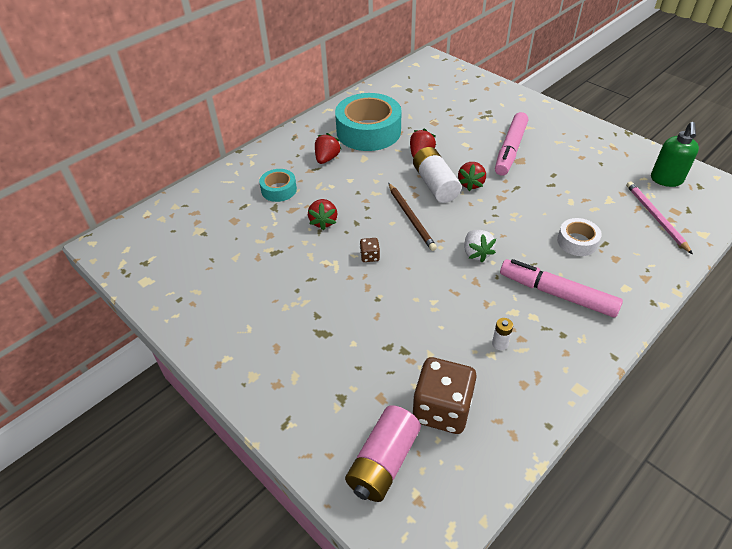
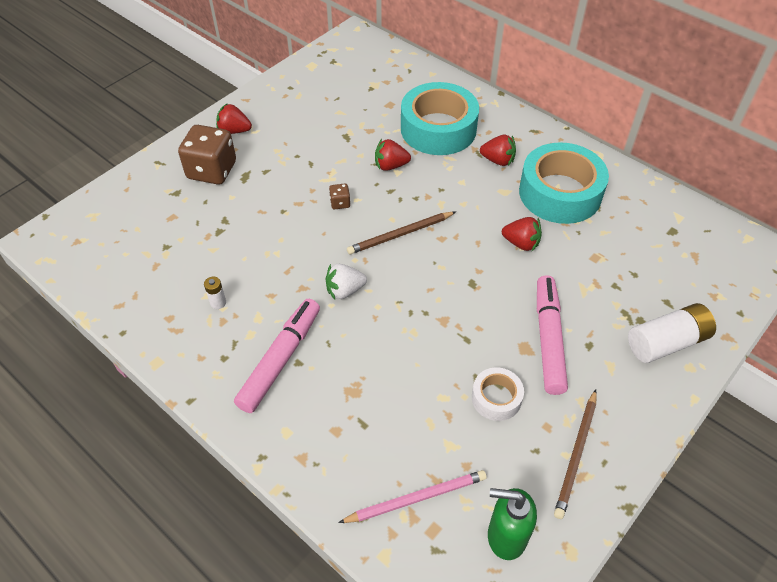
camera: 85 degrees right, 5 degrees up
turquoise tape [259,169,297,202] -> turquoise tape [401,82,479,155], size x2.02
pink battery [345,405,421,502] -> none
brown dice [412,357,477,434] -> brown dice moved to [178,125,236,185]
white battery [413,147,461,203] -> white battery moved to [628,303,716,363]
red strawberry [458,162,486,191] -> red strawberry moved to [216,103,252,134]
pink marker [495,112,528,176] -> pink marker turned 75 degrees clockwise [537,275,568,395]
white tape [557,218,602,256] -> white tape moved to [472,367,524,421]
none -> brown pencil [554,389,597,519]

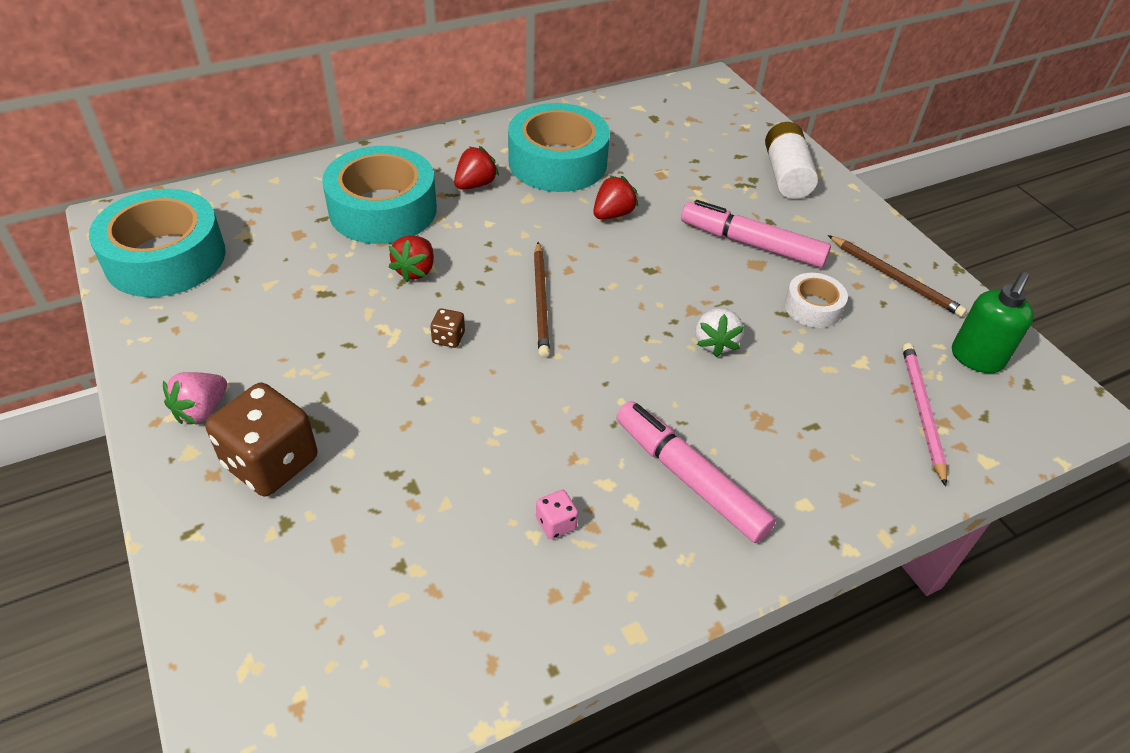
camera: 70 degrees left, 5 degrees down
white battery [204,277,226,309] -> pink dice [536,490,578,539]
red strawberry [216,103,252,134] -> pink strawberry [163,372,227,425]
white strawberry [326,264,367,299] -> white strawberry moved to [696,307,744,357]
none -> turquoise tape [89,189,226,297]

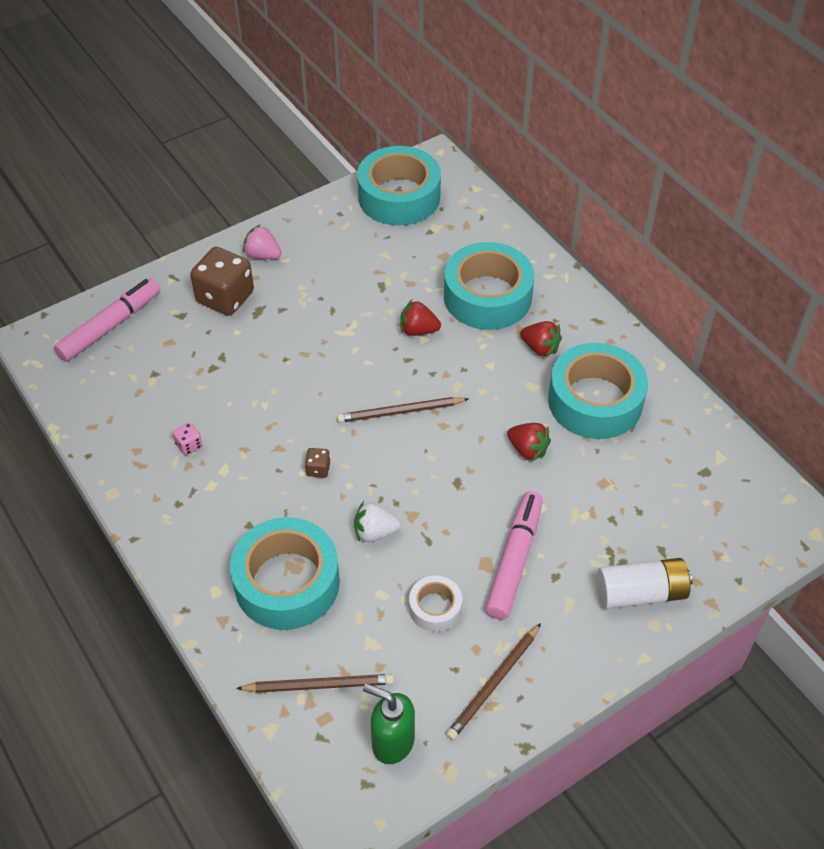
camera: 85 degrees right, 5 degrees up
brown dice [430,308,465,348] -> brown dice moved to [305,448,330,478]
pink marker [616,401,776,543] -> pink marker moved to [54,278,160,362]
pink pencil [902,343,947,487] -> brown pencil [236,674,394,693]
none -> turquoise tape [230,517,340,630]

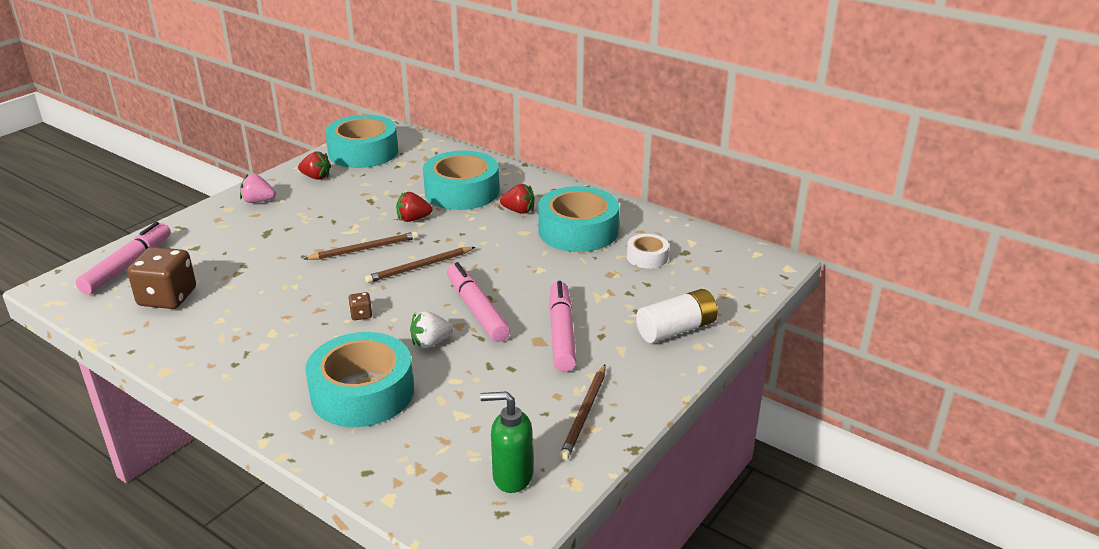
camera: 20 degrees left, 20 degrees down
pink dice [173,422,203,455] -> none
brown dice [190,247,254,316] -> brown dice moved to [127,247,196,309]
brown pencil [236,674,394,693] -> brown pencil moved to [304,232,418,260]
white tape [409,575,462,632] -> white tape moved to [627,234,669,268]
red strawberry [507,423,551,461] -> red strawberry moved to [298,151,331,180]
none -> pink marker [447,262,510,342]

